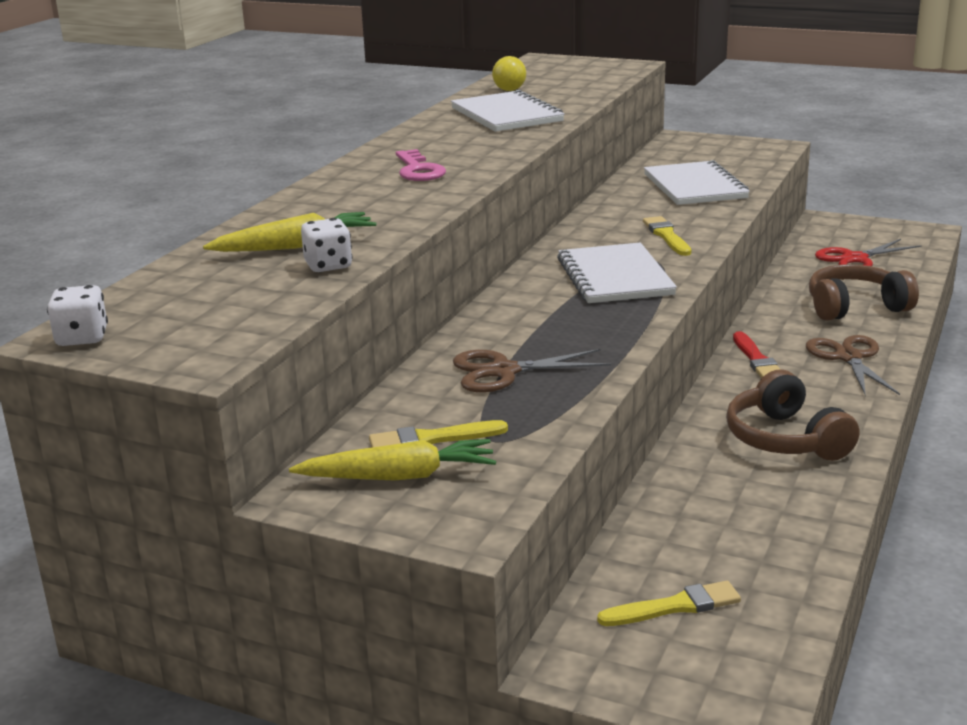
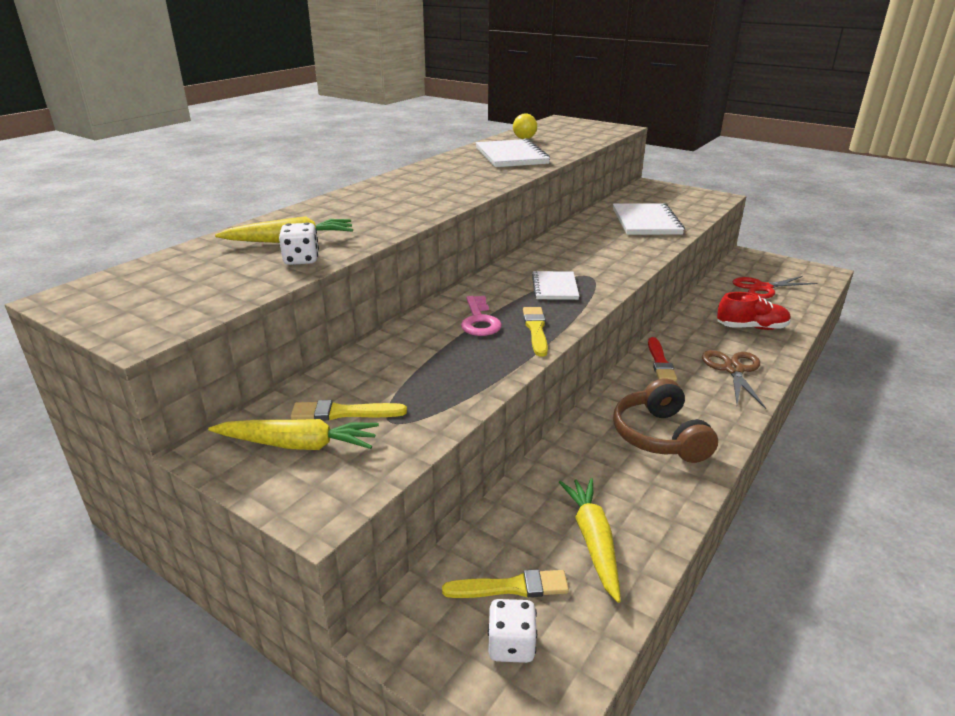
camera: 10 degrees right, 5 degrees up
white dice [47,285,108,346] -> white dice moved to [488,599,537,663]
pink key [396,149,446,181] -> pink key moved to [461,296,502,336]
brown scissors [453,349,611,393] -> none
white notebook [557,242,677,303] -> white notebook [532,271,579,300], size x0.61
yellow brush [643,216,691,256] -> yellow brush moved to [523,307,548,356]
brown headphones [809,264,919,321] -> red shoe [717,292,791,330]
none -> yellow carrot [559,478,621,603]

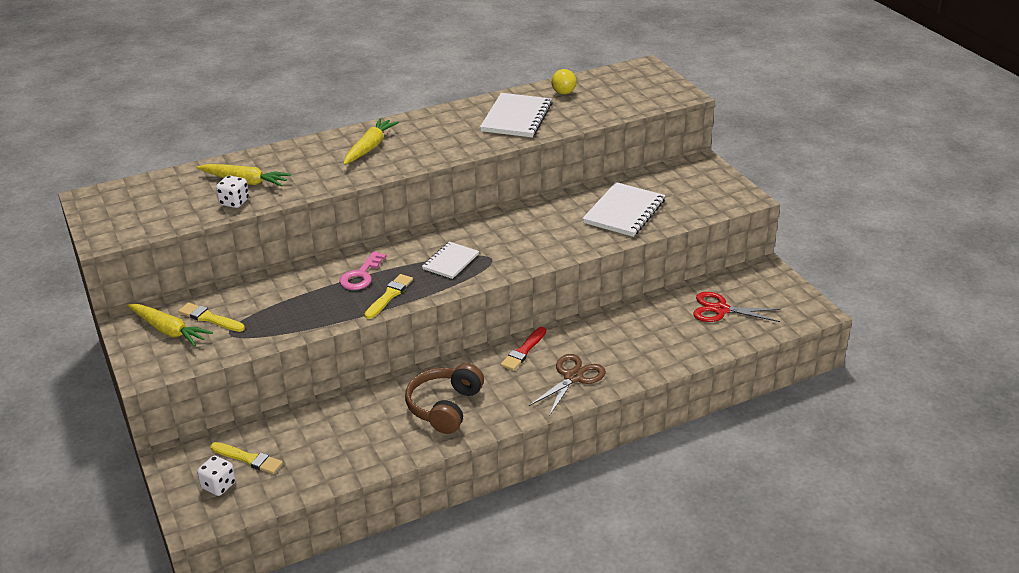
camera: 30 degrees right, 5 degrees up
yellow carrot [559,478,621,603] -> yellow carrot moved to [343,118,399,165]
red shoe [717,292,791,330] -> none

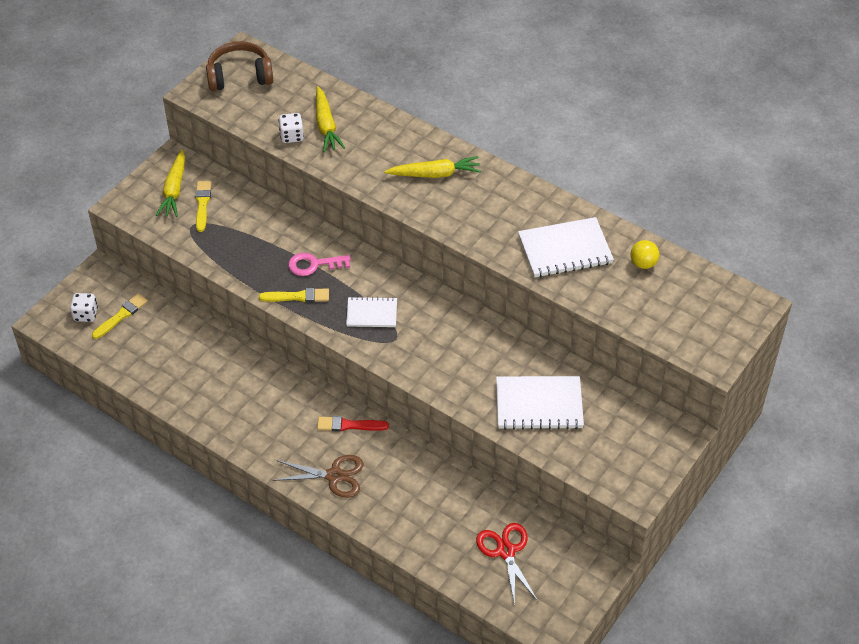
camera: 60 degrees right, 15 degrees up
yellow brush [211,442,283,474] -> yellow brush turned 135 degrees counterclockwise [92,293,148,339]
brown headphones [405,363,484,434] -> brown headphones moved to [206,41,273,91]

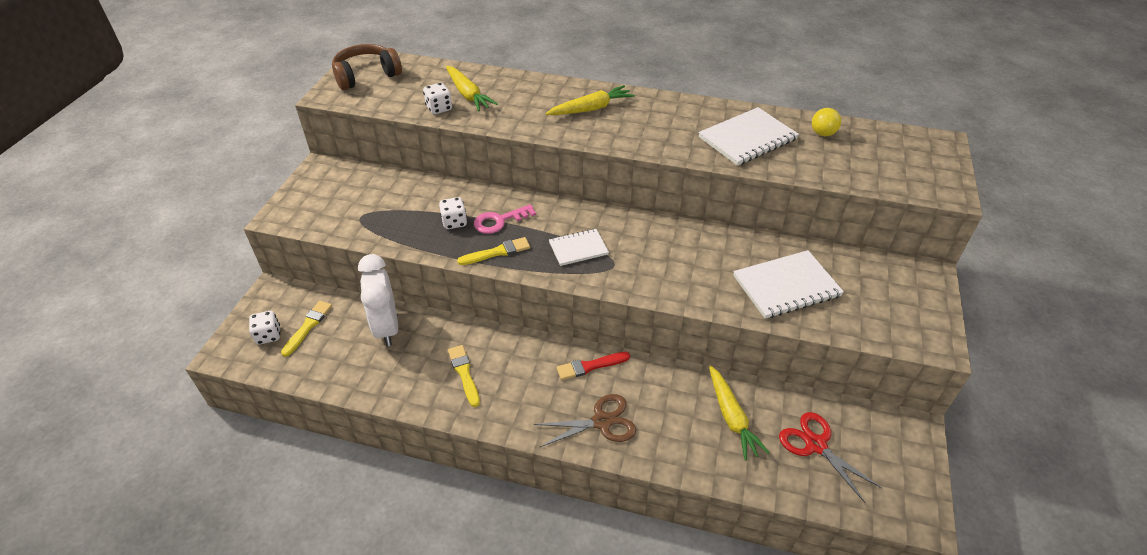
camera: 20 degrees left, 5 degrees down
yellow carrot [156,149,185,217] -> yellow carrot moved to [709,365,770,460]
yellow brush [195,181,211,232] -> yellow brush moved to [448,345,480,407]
none -> white clock [358,254,398,346]
none -> white dice [439,197,467,229]

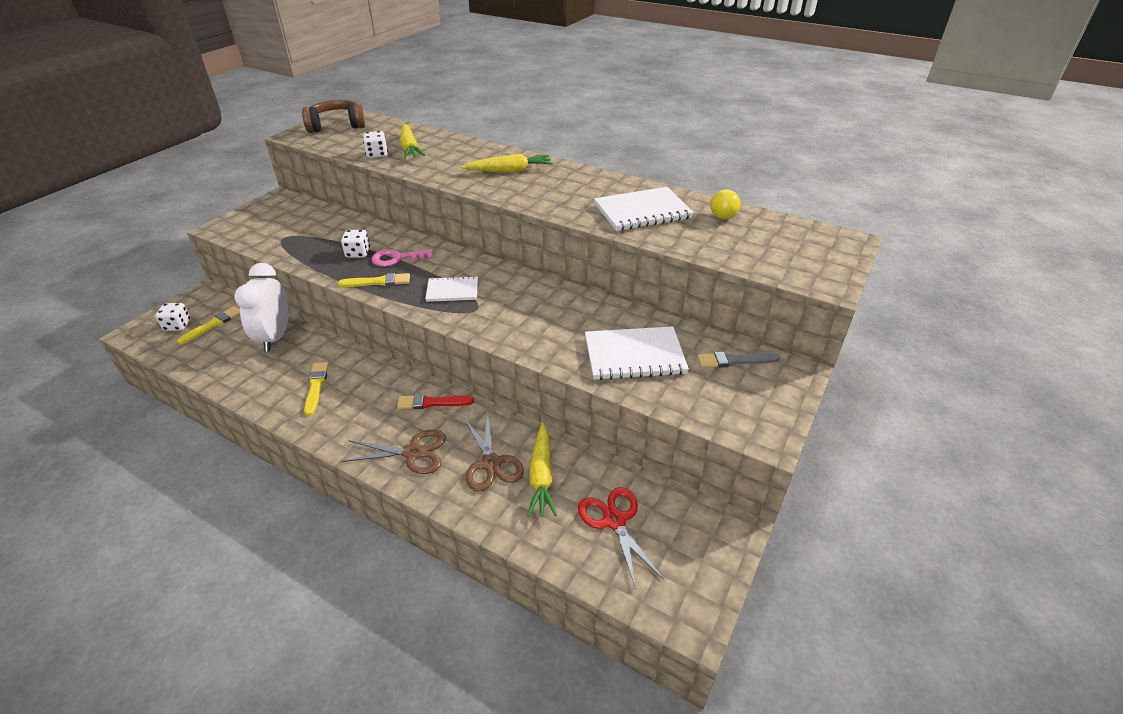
camera: 15 degrees right, 5 degrees down
none -> brown scissors [464,413,524,491]
none -> grey brush [698,352,780,368]

